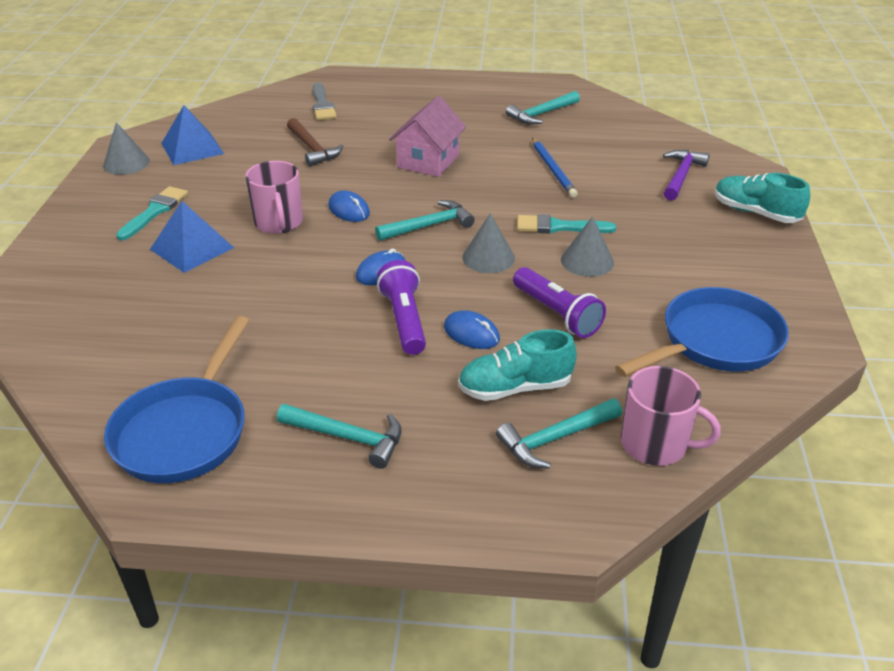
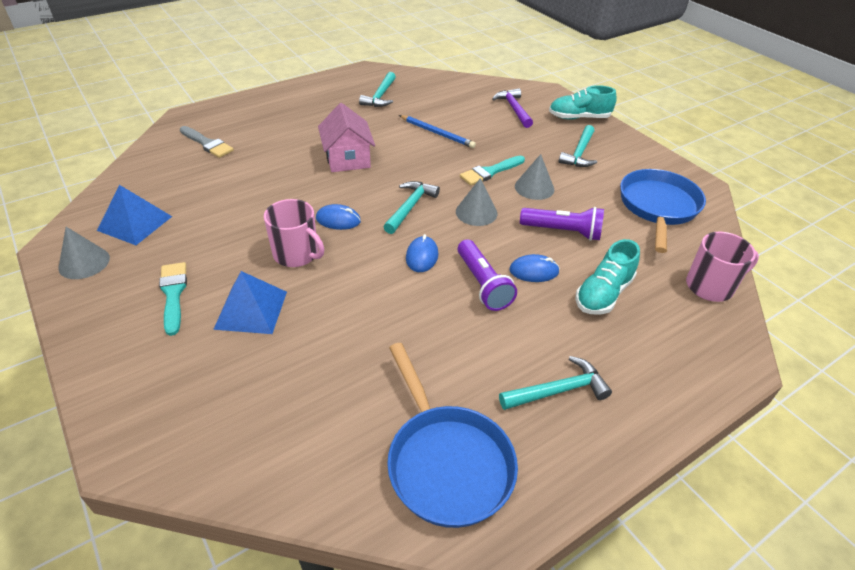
camera: 40 degrees left, 5 degrees up
brown hammer [287,118,343,166] -> none
purple flashlight [377,260,426,355] -> purple flashlight turned 150 degrees counterclockwise [457,239,517,311]
turquoise hammer [496,398,622,469] -> turquoise hammer moved to [559,125,597,167]

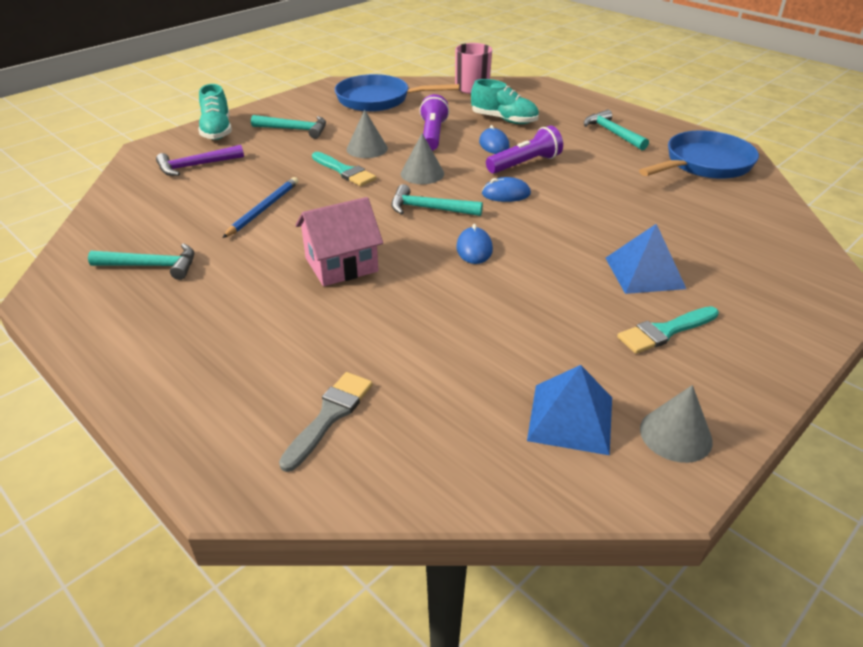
camera: 100 degrees left, 5 degrees down
pink mug [264,199,324,267] -> none

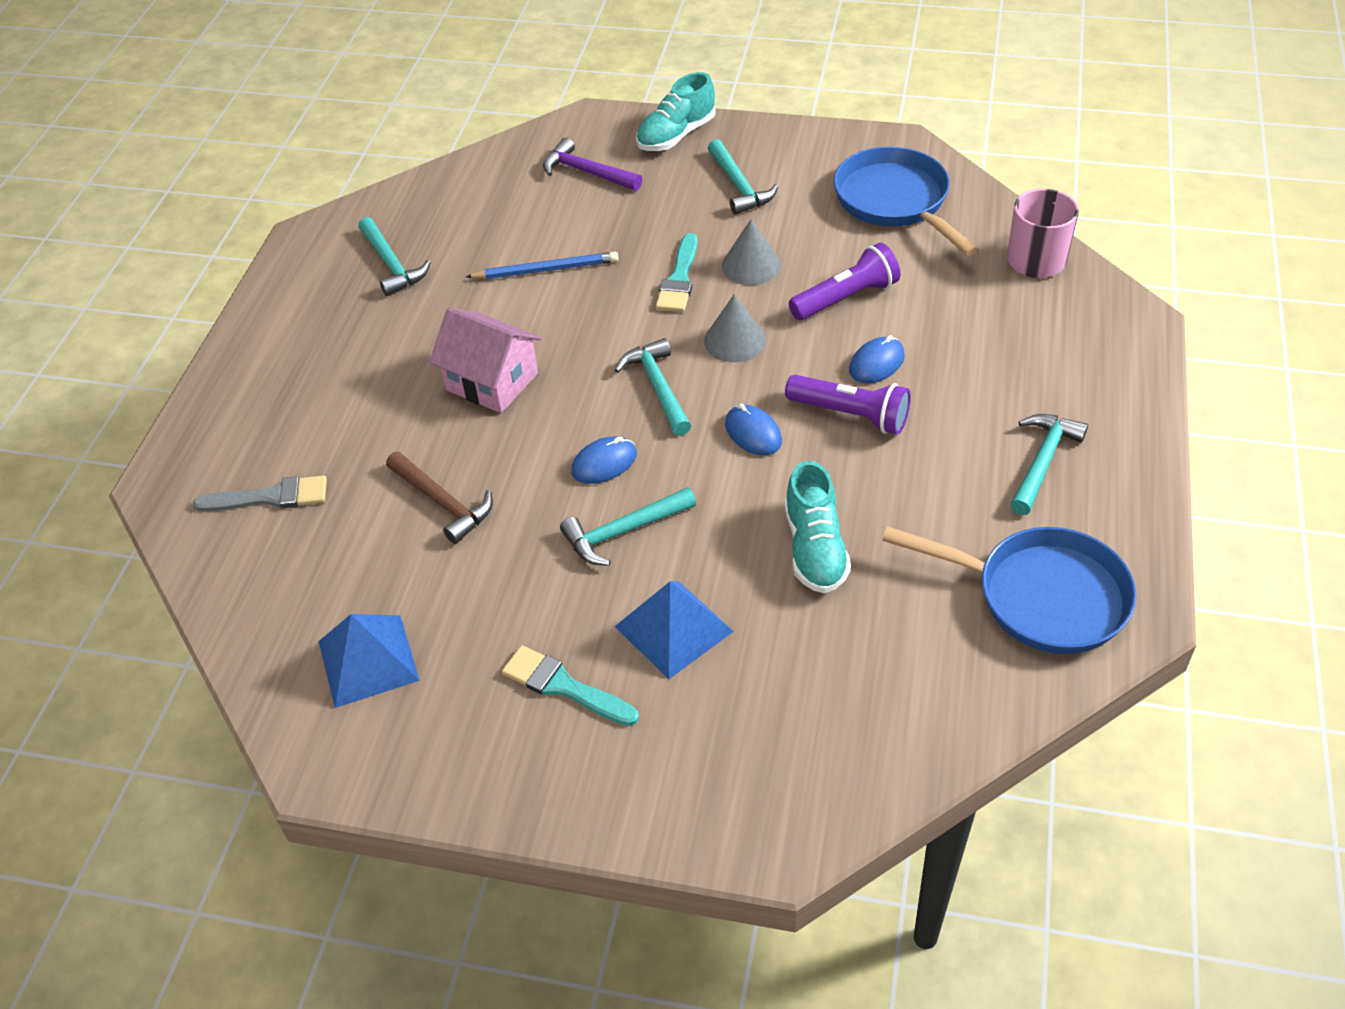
camera: 60 degrees right, 10 degrees up
turquoise shoe [471,79,539,124] -> turquoise shoe moved to [785,461,851,593]
grey cone [640,385,713,463] -> none
none -> brown hammer [386,451,493,544]
none -> turquoise hammer [560,487,696,566]

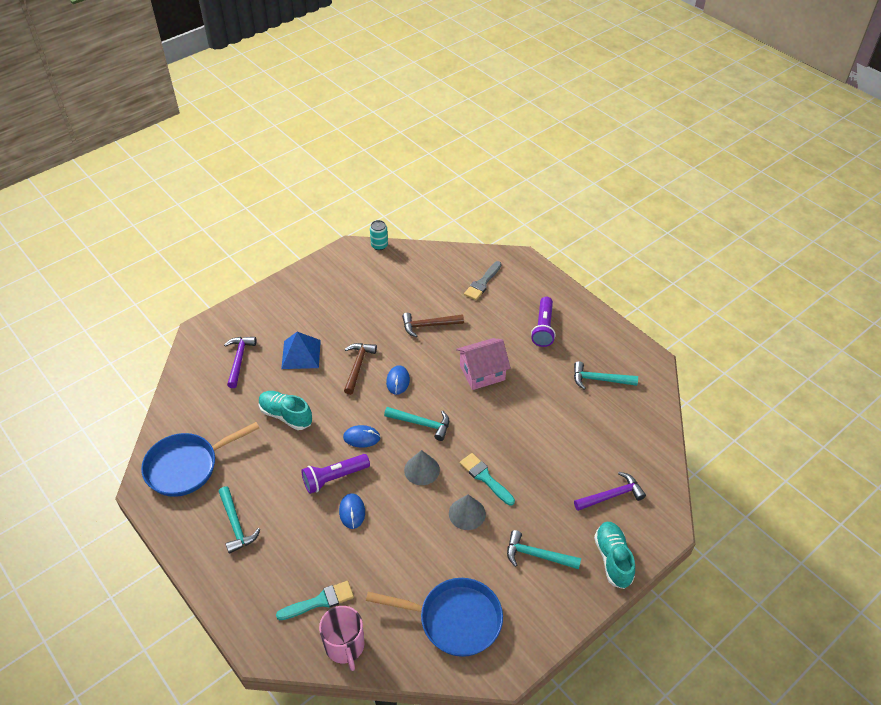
camera: 125 degrees right, 0 degrees up
blue pyramid [319,614,420,708] -> none
blue pencil [466,252,618,279] -> none
turquoise brush [502,645,639,726] -> turquoise brush moved to [276,581,354,620]
turquoise hammer [560,487,696,566] -> brown hammer [344,343,377,395]
purple flashlight [789,243,900,320] -> purple flashlight moved to [531,297,556,347]
none -> purple hammer [224,337,256,388]
none -> turquoise can [370,220,388,250]

